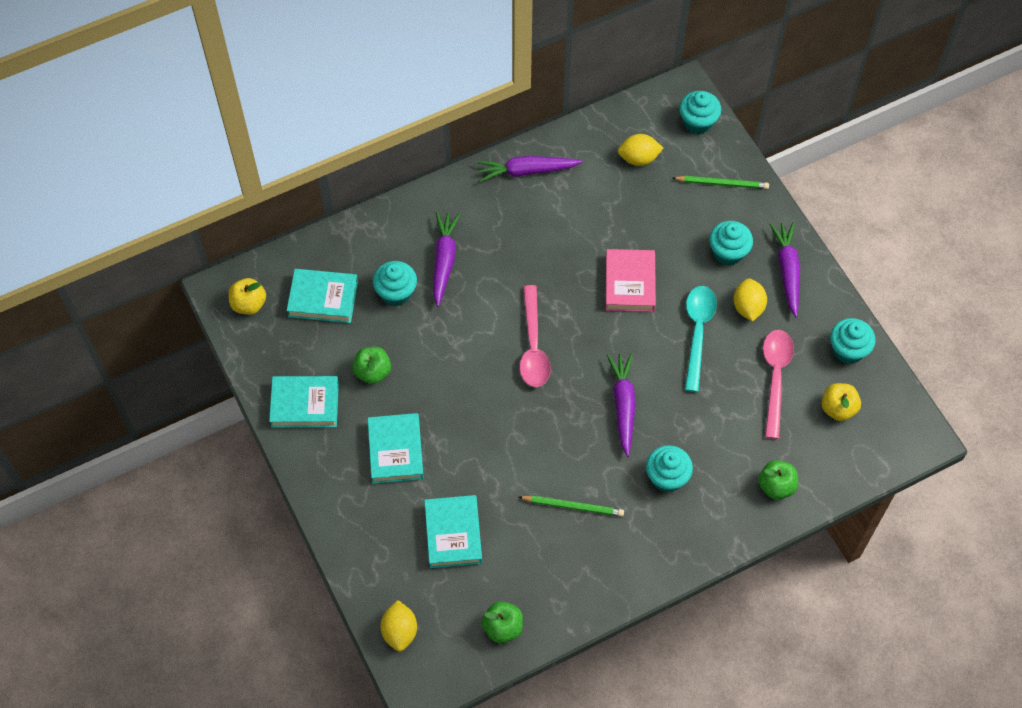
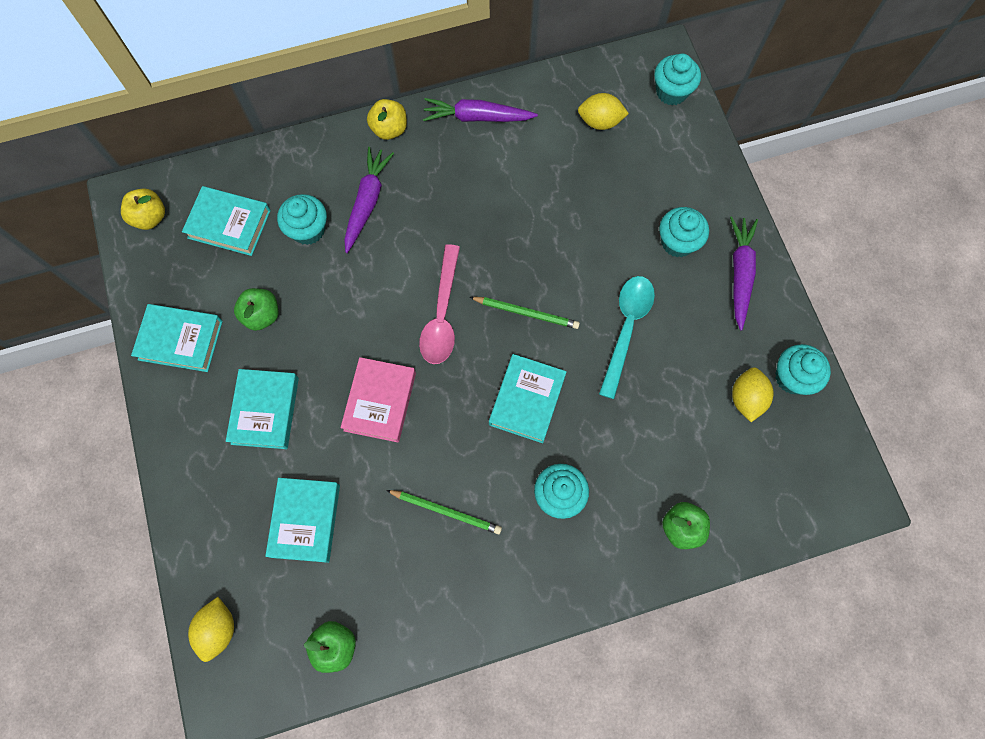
camera: 10 degrees right, 10 degrees up
pink book [606,249,656,312] -> pink book moved to [341,357,416,442]
purple carrot [607,353,636,457] -> turquoise book [489,354,567,443]
green pencil [673,176,769,189] -> green pencil moved to [470,297,580,329]
yellow lemon [733,278,767,322] -> yellow lemon moved to [732,367,774,422]
pink spoon [763,330,794,439] -> none
yellow apple [822,383,861,421] -> yellow apple moved to [367,99,407,140]

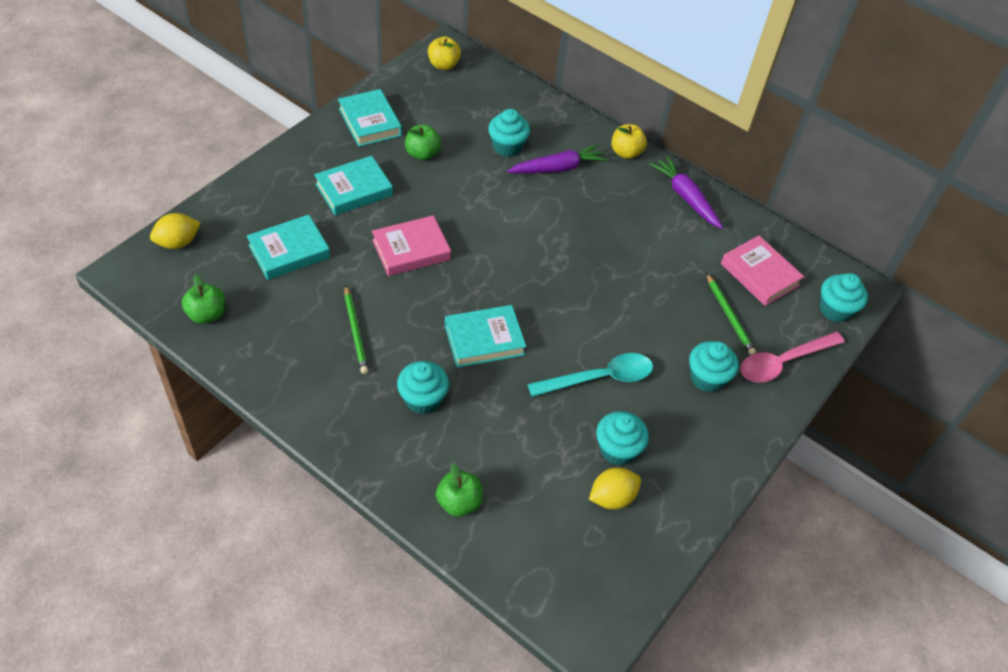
camera: 50 degrees right, 20 degrees down
turquoise book [182,186,271,256] -> none
pink spoon [419,244,460,364] -> pink spoon moved to [740,332,845,382]
green pencil [470,297,580,329] -> green pencil moved to [706,273,756,355]
yellow lemon [578,93,629,130] -> pink book [721,235,804,306]
purple carrot [730,217,758,330] -> none
turquoise cupcake [775,344,831,395] -> turquoise cupcake moved to [596,411,649,465]

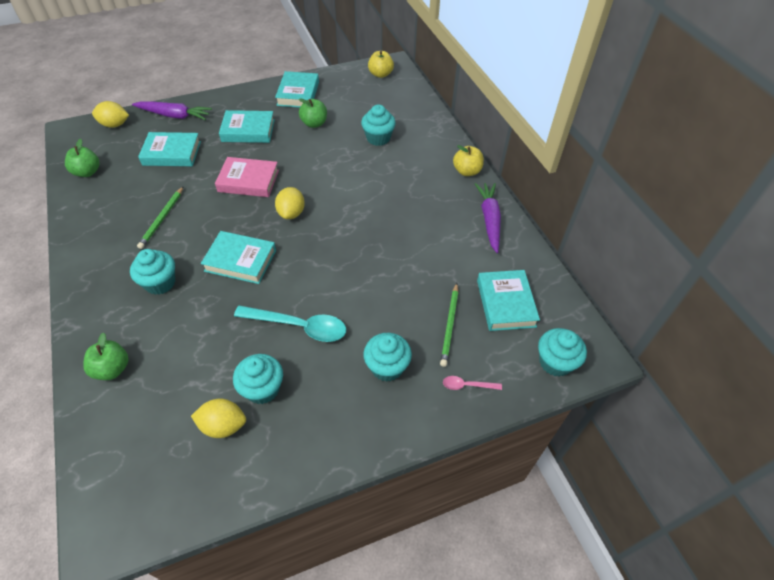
camera: 35 degrees right, 0 degrees up
purple carrot [507,144,608,174] -> purple carrot moved to [132,101,212,120]
pink book [721,235,804,306] -> turquoise book [477,270,540,331]
pink spoon [740,332,845,382] -> pink spoon [443,376,502,390], size x0.47
none -> yellow lemon [275,187,305,219]

